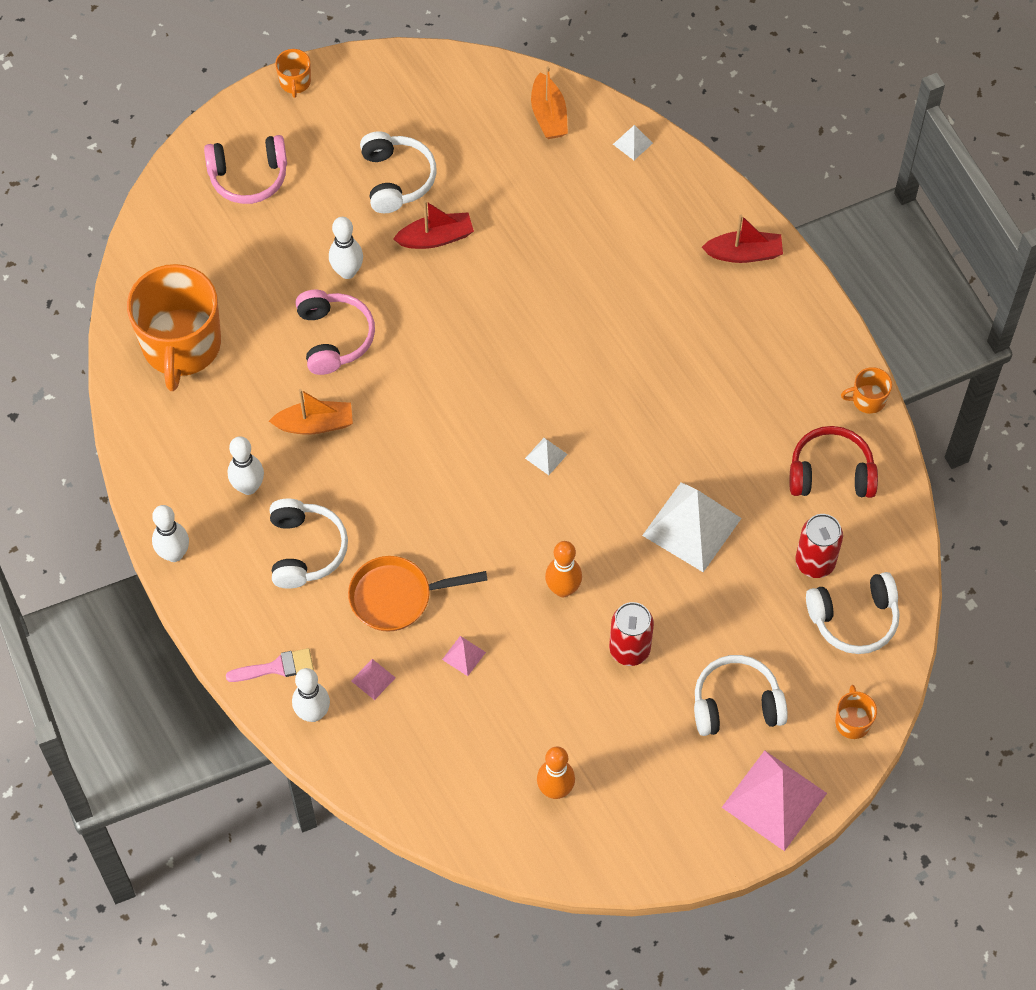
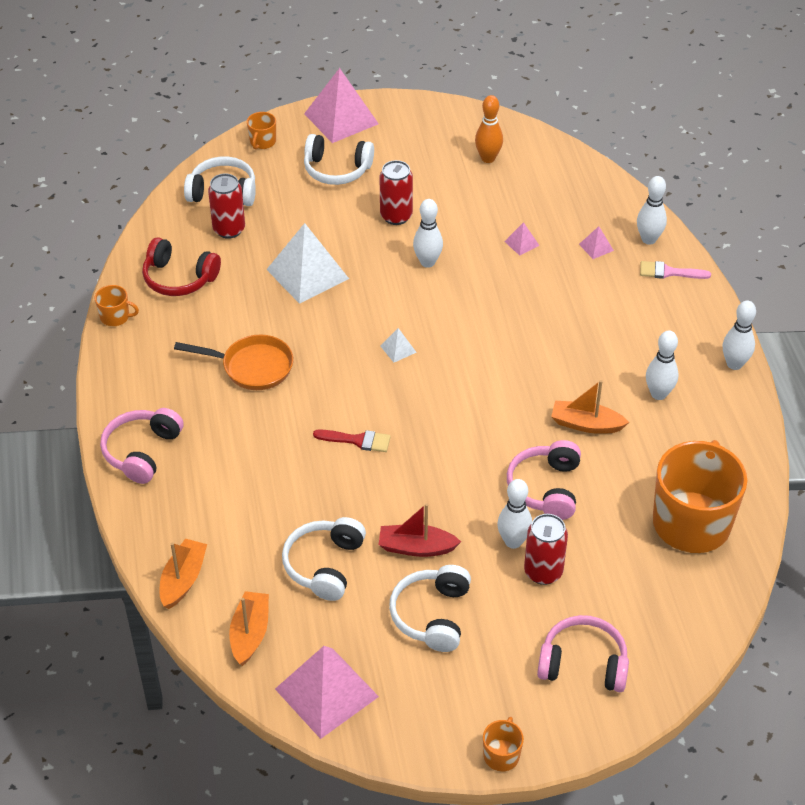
camera: 160 degrees left, 15 degrees down
white headphones [270,499,348,589] -> white headphones moved to [282,517,366,601]
orange pan [348,556,488,632] -> orange pan moved to [174,335,294,390]
orange bowling pin [545,541,582,597] -> white bowling pin [413,199,443,268]
white pyramid [613,125,653,160] -> orange boat [160,539,207,609]
red boat [702,215,783,263] -> pink headphones [100,408,184,484]
none -> pink pyramid [275,646,379,739]
none -> red brush [313,429,391,452]
none -> red can [524,514,568,585]

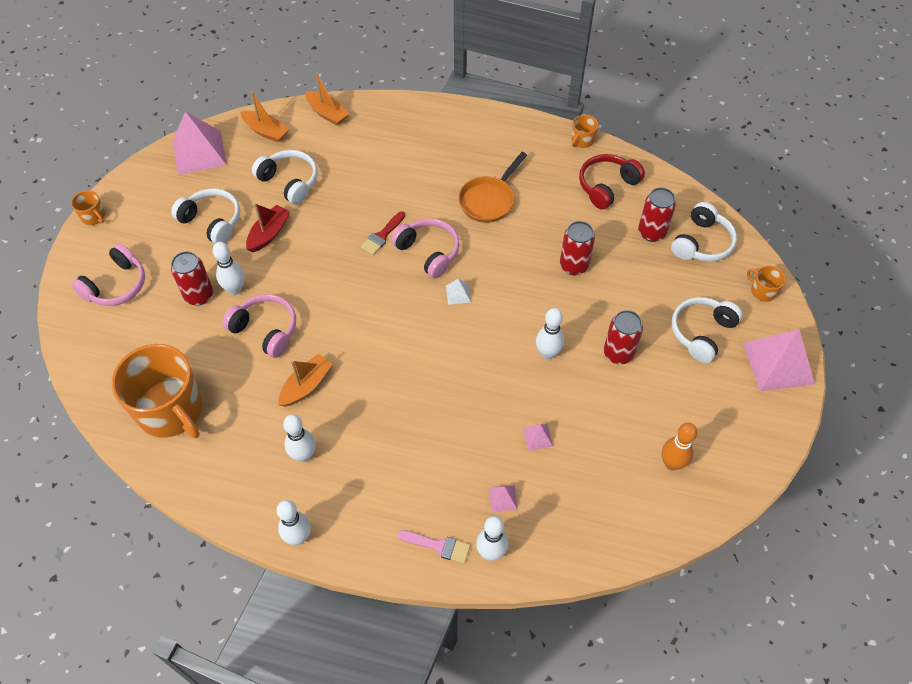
camera: 115 degrees right, 10 degrees up
pink headphones [100,408,184,484] -> pink headphones moved to [391,218,460,278]
white pyramid [266,223,349,304] -> red can [560,221,595,275]
pink brush [640,261,711,279] -> pink brush turned 75 degrees clockwise [397,530,471,564]

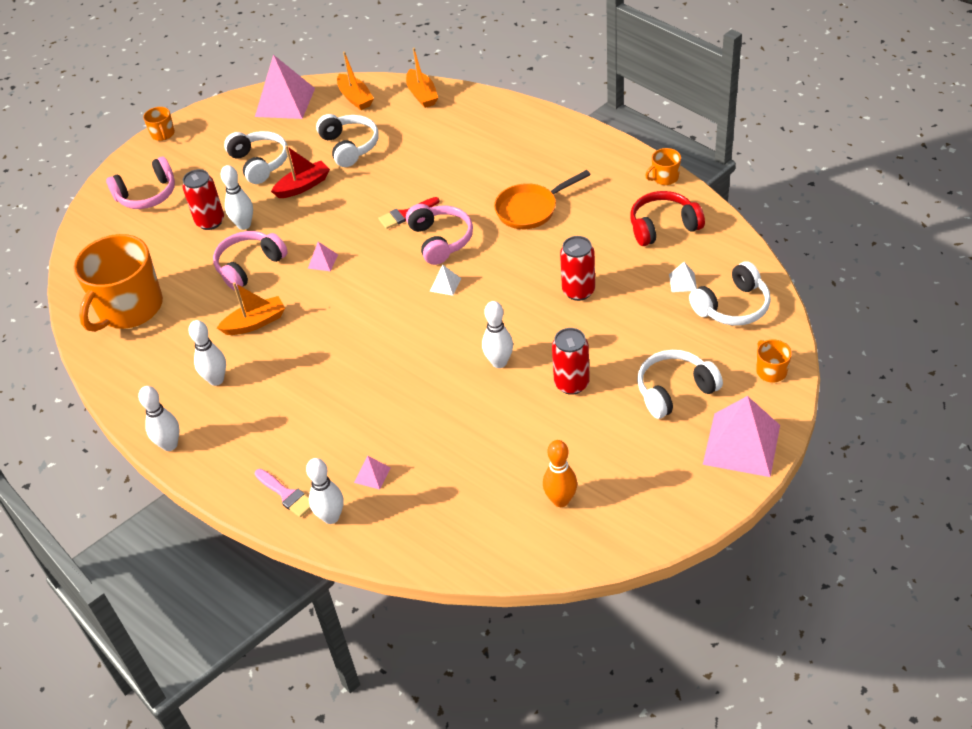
camera: 30 degrees right, 10 degrees down
orange mug [112,344,202,438] -> orange mug turned 45 degrees clockwise [73,234,163,332]
pink headphones [222,294,296,358] -> pink headphones turned 105 degrees counterclockwise [213,231,288,291]
pink pyramid [523,424,553,451] -> pink pyramid moved to [308,242,338,271]
red can [638,187,676,242] -> white pyramid [669,262,697,292]

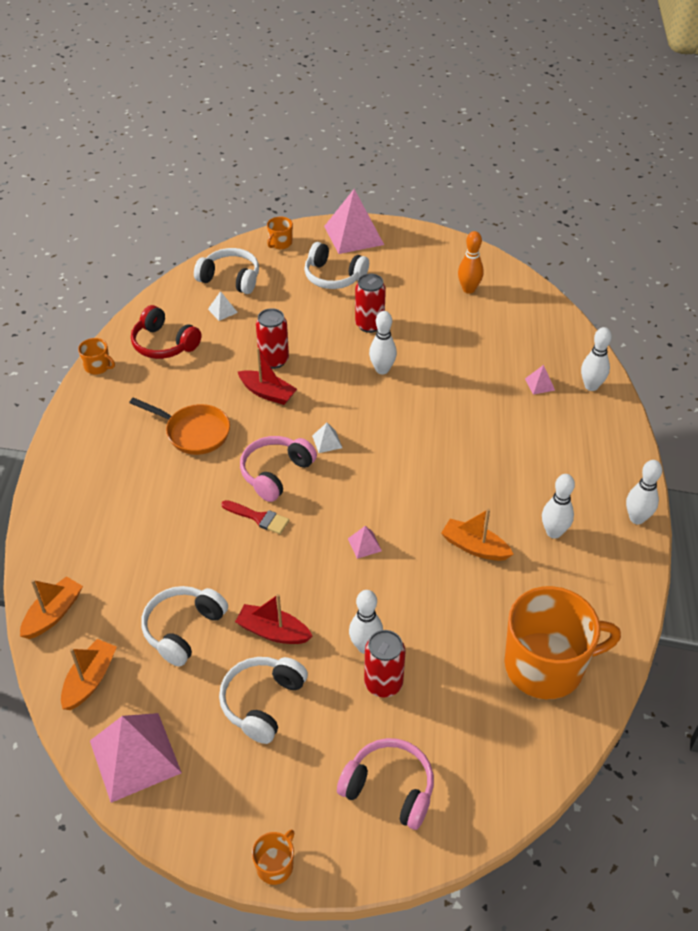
camera: 130 degrees left, 0 degrees up
pink headphones [213,231,288,291] -> none
pink brush [255,469,311,518] -> none
none -> red boat [238,348,297,405]

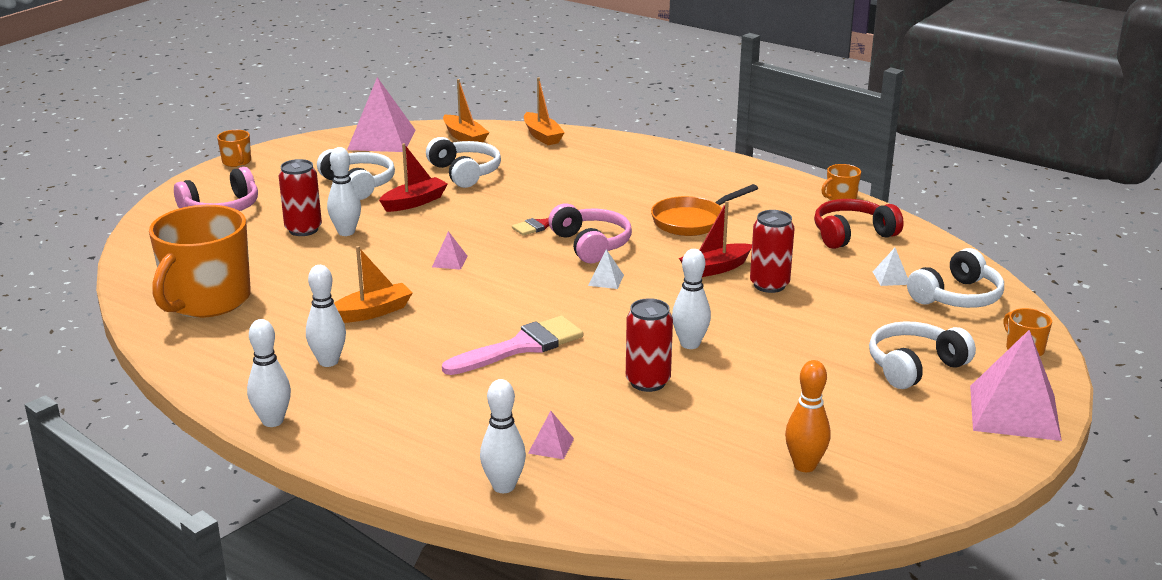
camera: 120 degrees right, 20 degrees down
red can [355,274,386,333] -> red can moved to [626,298,673,392]
none -> pink brush [442,316,584,375]

